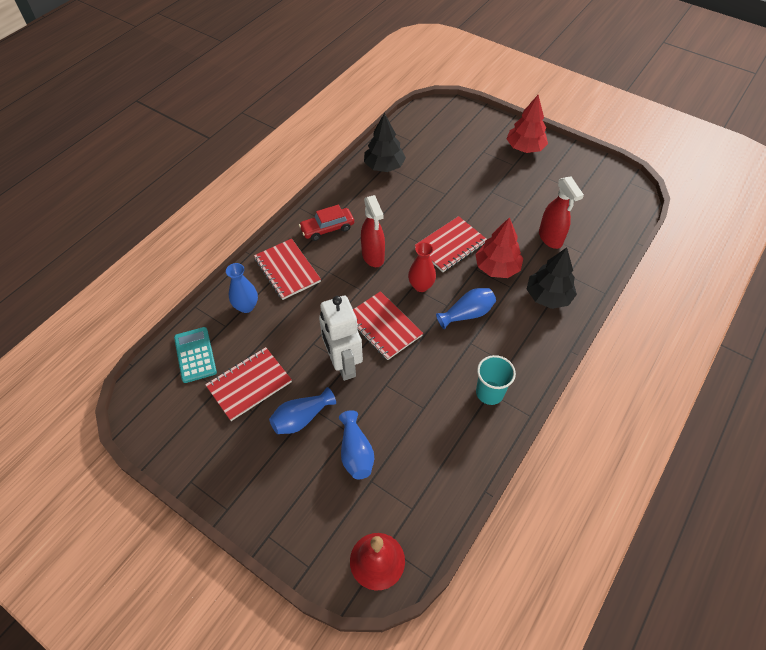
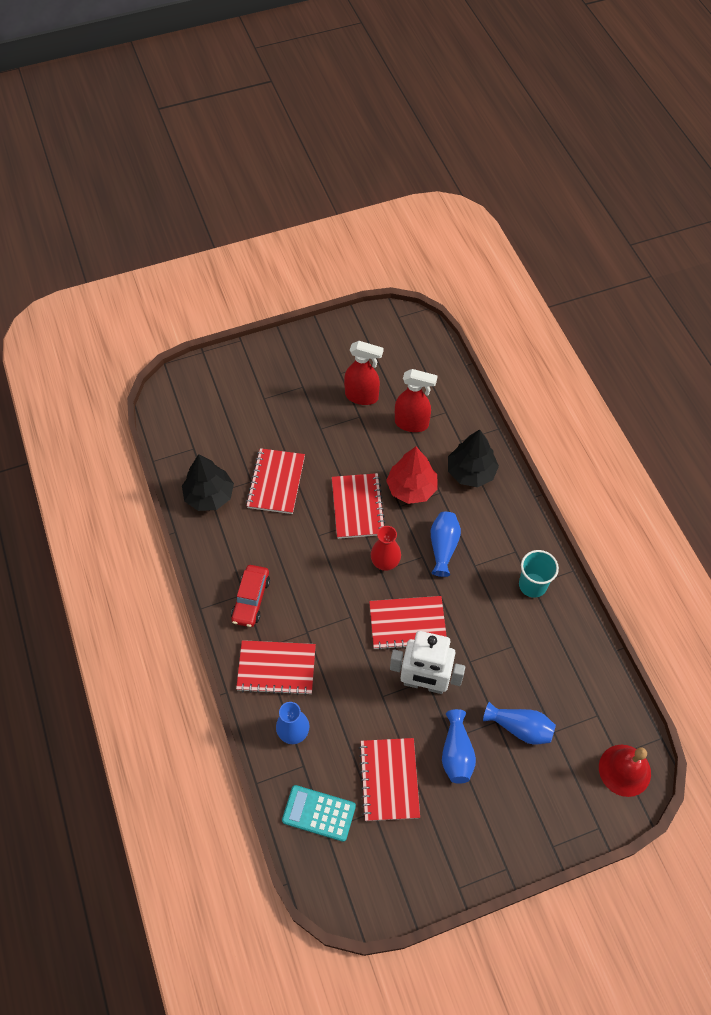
camera: 55 degrees left, 5 degrees up
red spray bottle [361,195,385,267] -> red spray bottle moved to [344,341,384,405]
red tree [507,95,548,153] -> none
none -> red notebook [246,448,305,514]

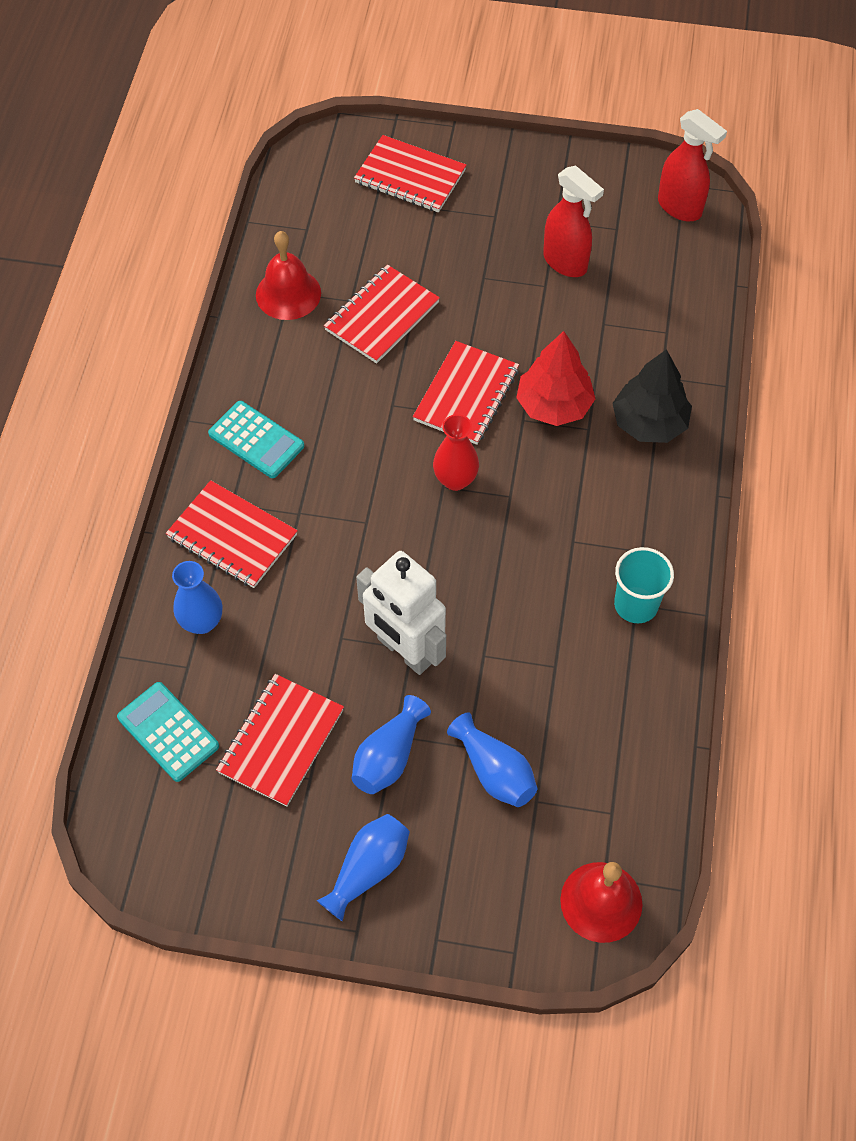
camera: 30 degrees right, 0 degrees up
black tree [182,454,234,511] -> red bell [256,231,321,320]
red car [231,565,270,627] -> turquoise calculator [208,401,304,478]
red notebook [369,596,447,650] -> red notebook moved to [354,135,466,213]
red spray bottle [395,369,438,432] -> red spray bottle moved to [658,109,727,221]
blue vase [431,512,461,577] -> blue vase moved to [317,814,410,921]

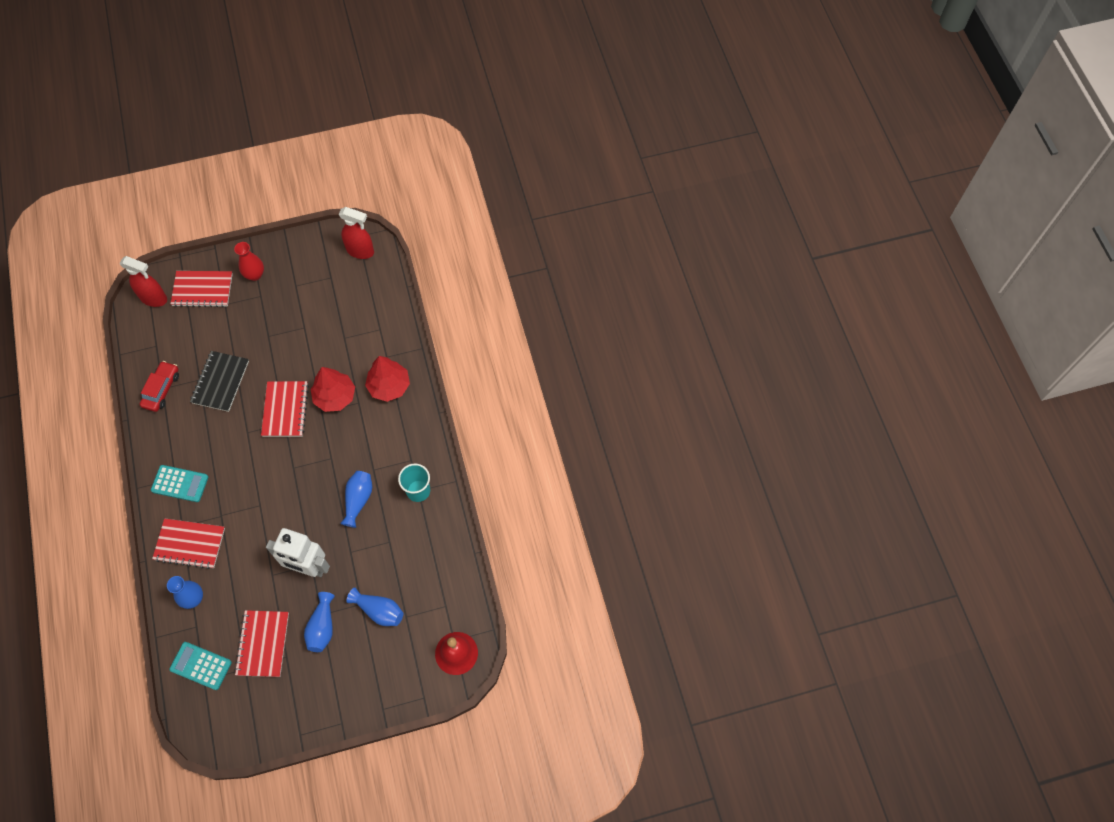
camera: 25 degrees left, 5 degrees up
red bell [256,231,321,320] -> red car [140,361,179,412]
blue vase [317,814,410,921] -> blue vase moved to [340,471,372,528]
red notebook [324,265,440,364] -> black notebook [190,351,249,412]
red vase [433,414,479,491] -> red vase moved to [234,242,264,281]
red spray bottle [543,165,604,277] -> red spray bottle moved to [120,256,167,307]
black tree [612,349,692,443] -> red tree [365,356,410,402]

